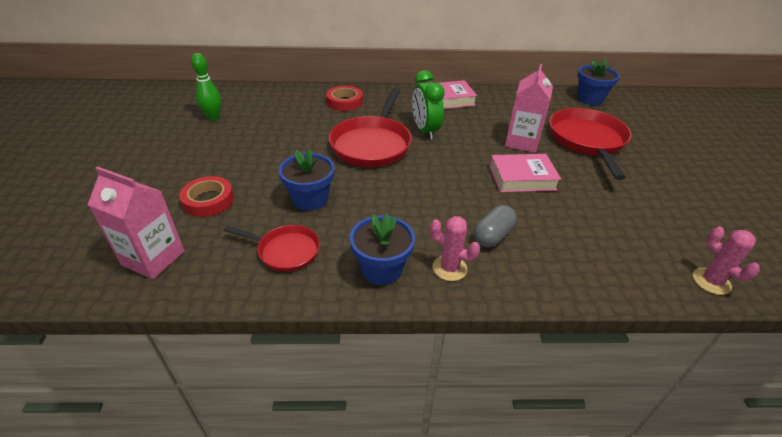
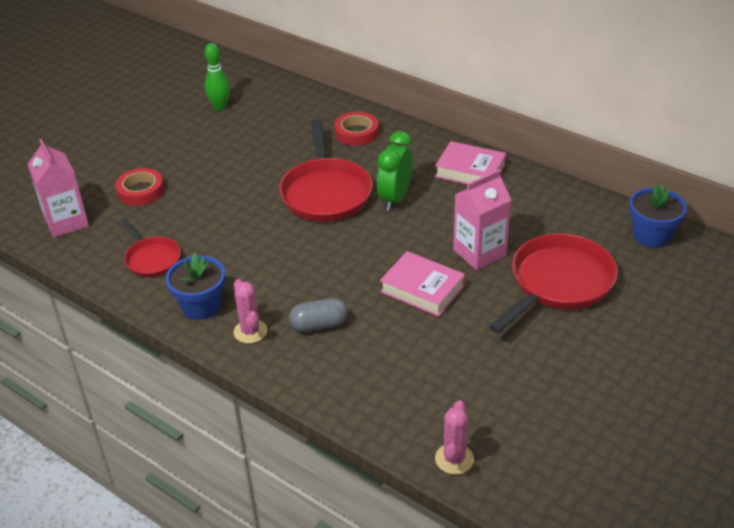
camera: 40 degrees right, 0 degrees up
blue flower pot [279,149,334,211] -> none
red pan [329,89,412,167] -> red pan turned 60 degrees counterclockwise [279,119,373,222]

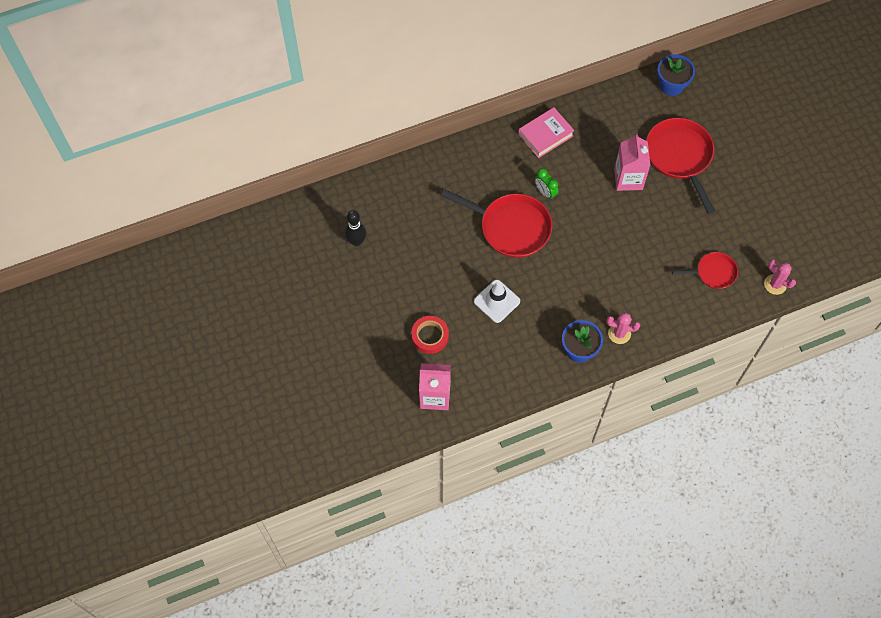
camera: 60 degrees left, 25 degrees up
red pan [120,218,181,277] -> red pan moved to [672,252,738,289]
green bowling pin [205,43,230,111] -> black bowling pin [345,210,366,246]
grey capsule [289,298,348,332] -> none
red tape [335,112,379,146] -> none
green clock [377,131,413,211] -> green clock [535,168,559,200], size x0.64
pink book [380,251,465,317] -> none
none -> white traffic cone [474,280,520,323]

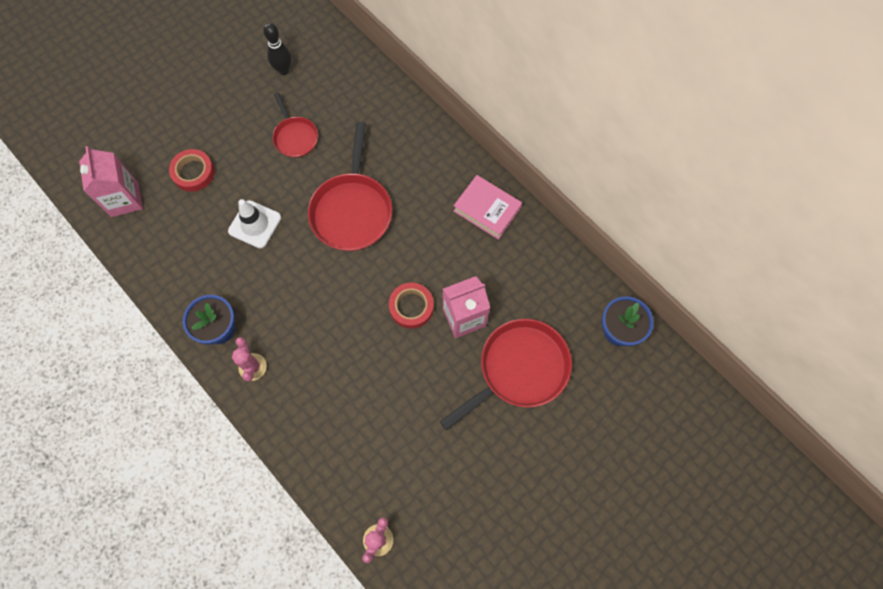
camera: 70 degrees right, 5 degrees up
green clock [535,168,559,200] -> none
red pan [672,252,738,289] -> red pan moved to [273,92,318,158]
none -> red tape [389,283,434,329]

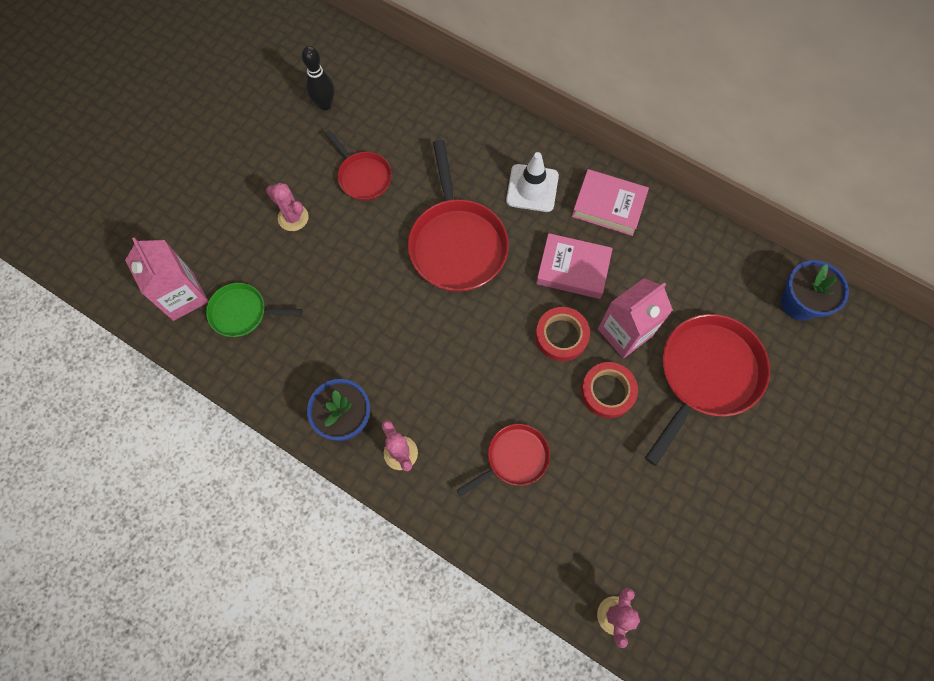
camera: 15 degrees left, 0 degrees up
red tape [169,149,215,192] -> red tape moved to [581,362,638,418]
white traffic cone [228,199,281,248] -> white traffic cone moved to [506,152,559,212]
none -> green pan [206,283,302,337]
none -> pink cactus [266,183,309,231]
none -> red pan [456,424,550,497]
none -> pink book [536,233,613,299]

